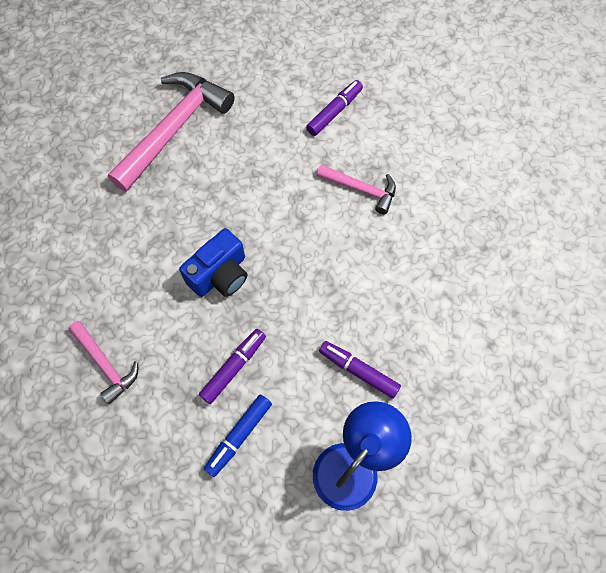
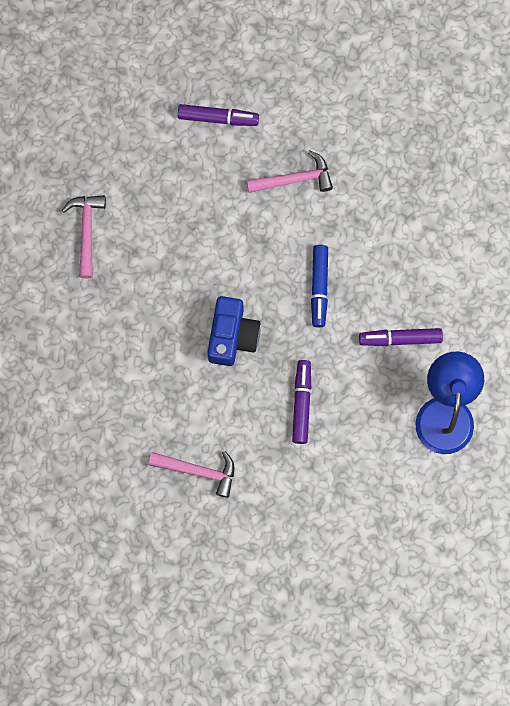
camera: 35 degrees left, 10 degrees up
pink hammer [108,72,235,192] -> pink hammer [62,195,106,278], size x0.53
blue marker [204,395,272,477] -> blue marker moved to [311,245,328,327]
purple marker [306,80,363,136] -> purple marker turned 90 degrees clockwise [178,104,259,126]

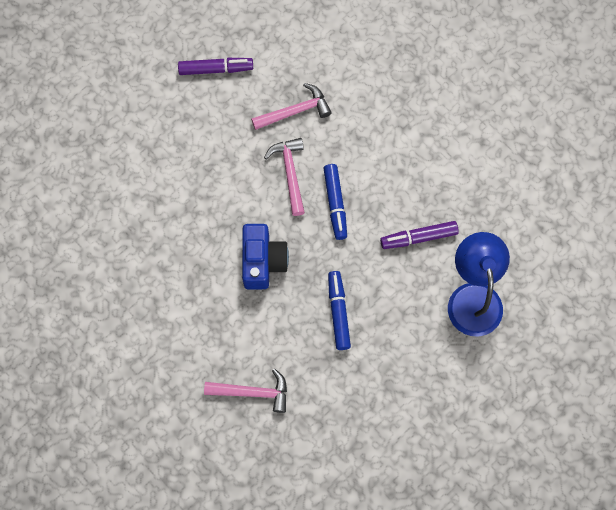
camera: 10 degrees left, 5 degrees down
pink hammer [62,195,106,278] -> pink hammer moved to [264,138,305,216]
purple marker [292,360,311,444] -> blue marker [328,271,351,350]

